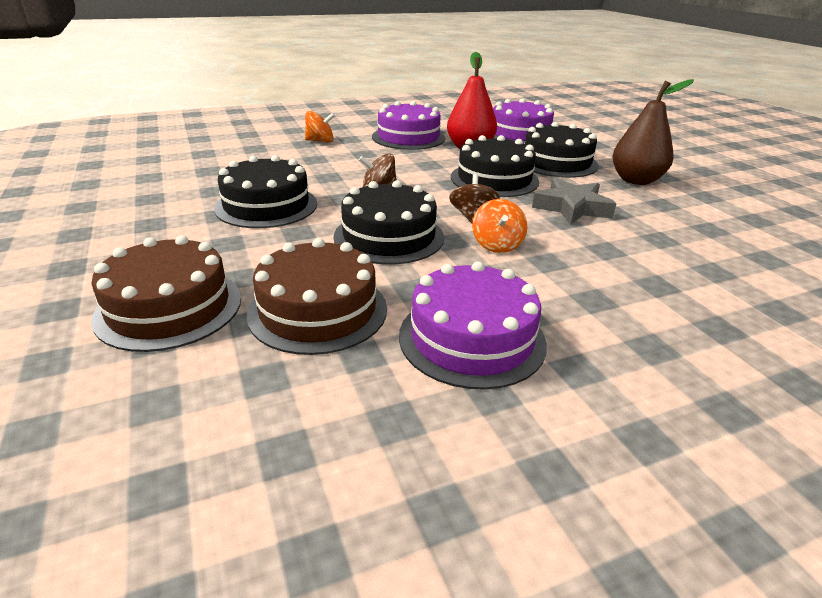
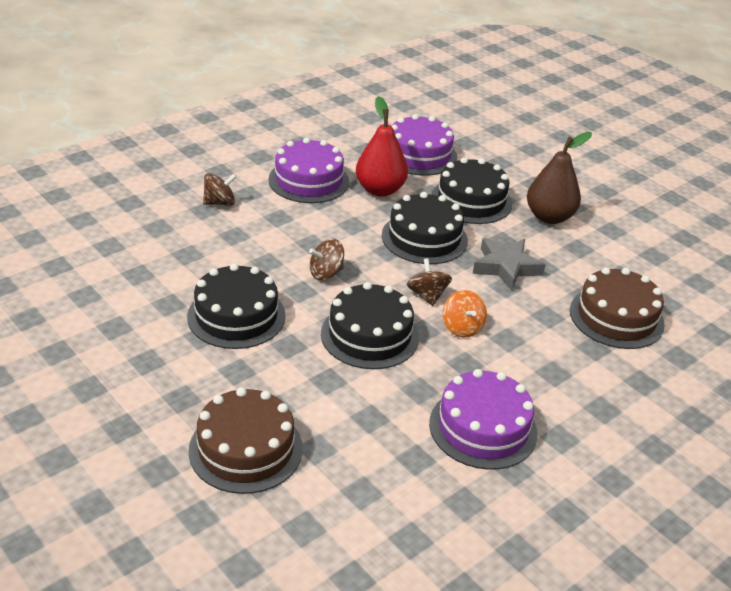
camera: 20 degrees left, 5 degrees up
brown cake [246,238,387,355] -> brown cake moved to [570,267,665,349]
orange spinning top [305,111,335,143] -> brown spinning top [203,173,236,206]

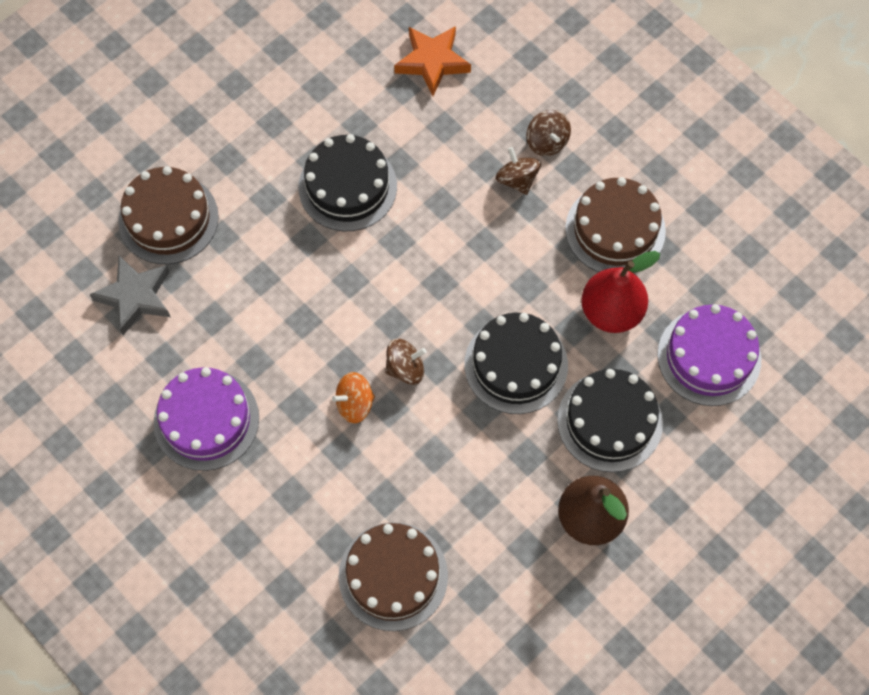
camera: 90 degrees right, 30 degrees up
purple cake [268,138,349,203] -> brown cake [565,177,666,273]
brown spinning top [309,239,344,280] -> brown spinning top moved to [495,147,541,195]
black cake [321,282,419,369] -> none
grey star [473,238,546,290] -> grey star moved to [89,256,171,335]
none -> orange star [394,26,471,96]

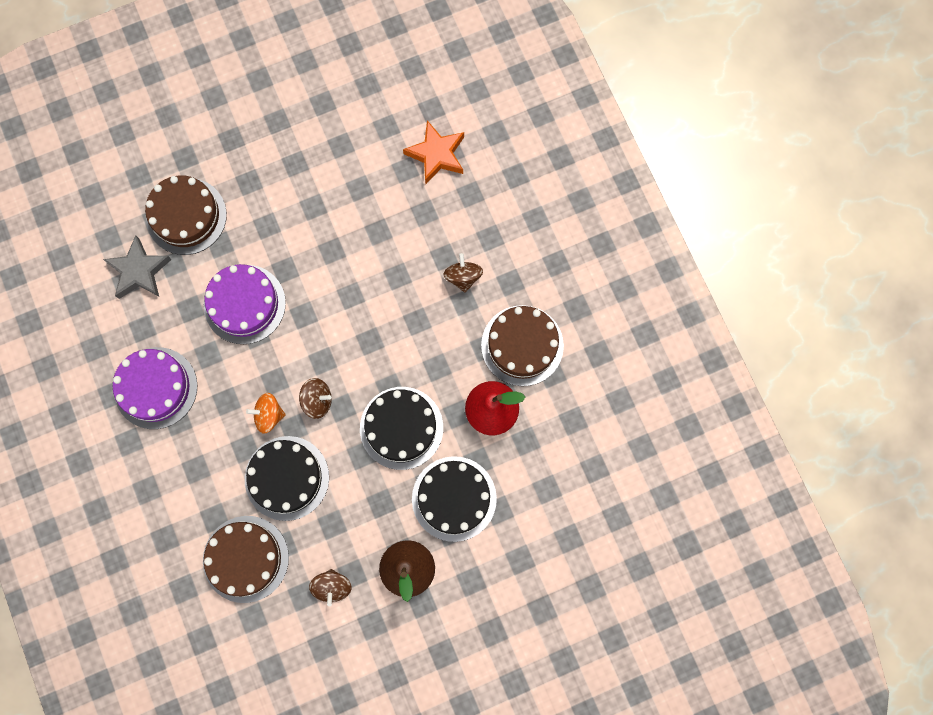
camera: 20 degrees right, 10 degrees up
black cake [298,134,397,231] -> black cake moved to [245,436,329,521]
brown spinning top [526,110,571,156] -> brown spinning top moved to [309,569,352,606]
purple cake [657,304,761,406] -> purple cake moved to [204,264,286,344]

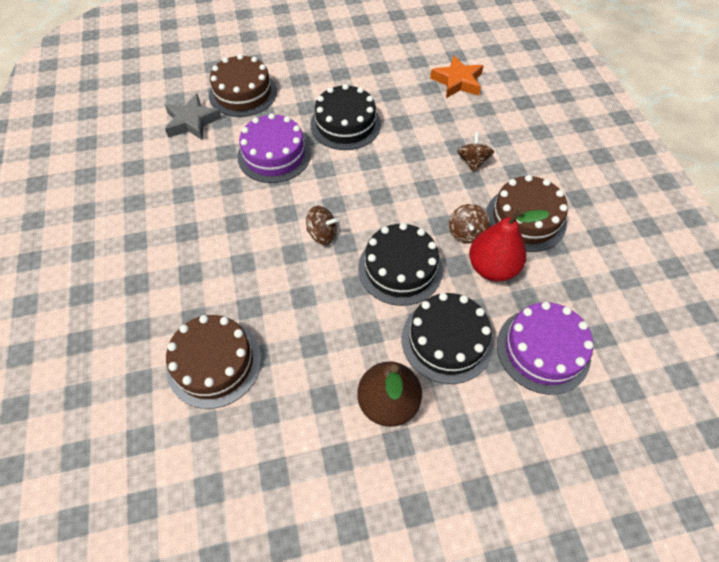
camera: 10 degrees right, 20 degrees down
purple cake [113,347,198,429] -> purple cake moved to [497,302,593,395]
black cake [245,436,329,521] -> black cake moved to [310,84,381,150]
orange spinning top [246,393,286,434] -> none
brown spinning top [309,569,352,606] -> brown spinning top moved to [449,204,490,243]

